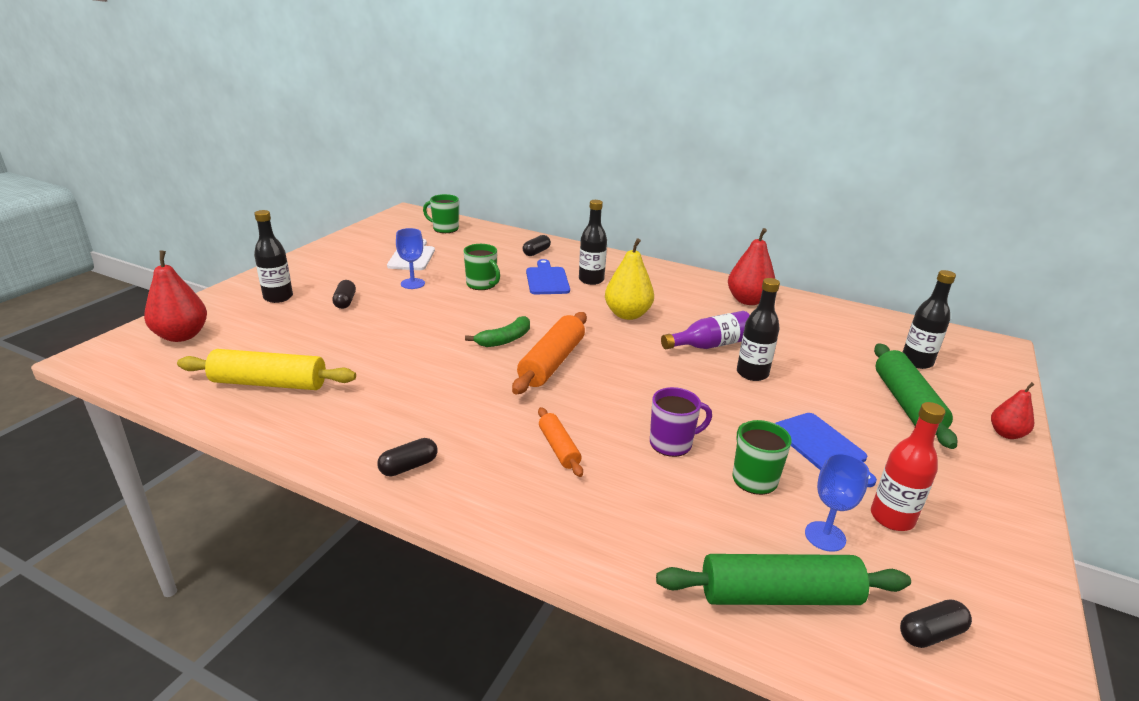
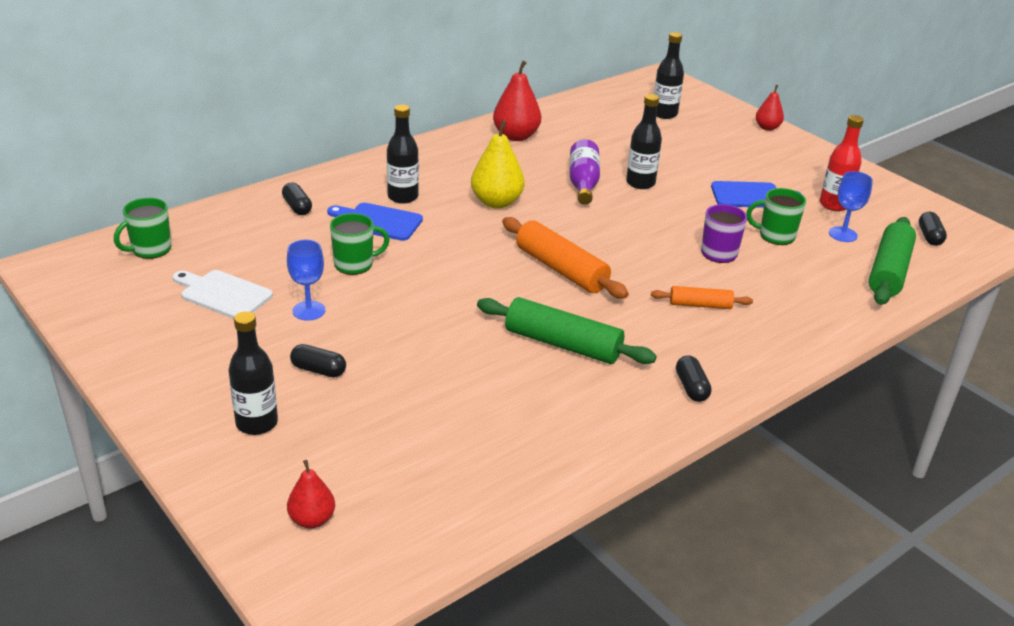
camera: 65 degrees left, 5 degrees up
red pear [144,250,207,342] -> red pear [287,460,335,529], size x0.60
yellow rolling pin [177,349,356,390] -> none
green banana [465,316,530,347] -> none
green rolling pin [874,343,958,449] -> green rolling pin moved to [477,297,657,364]

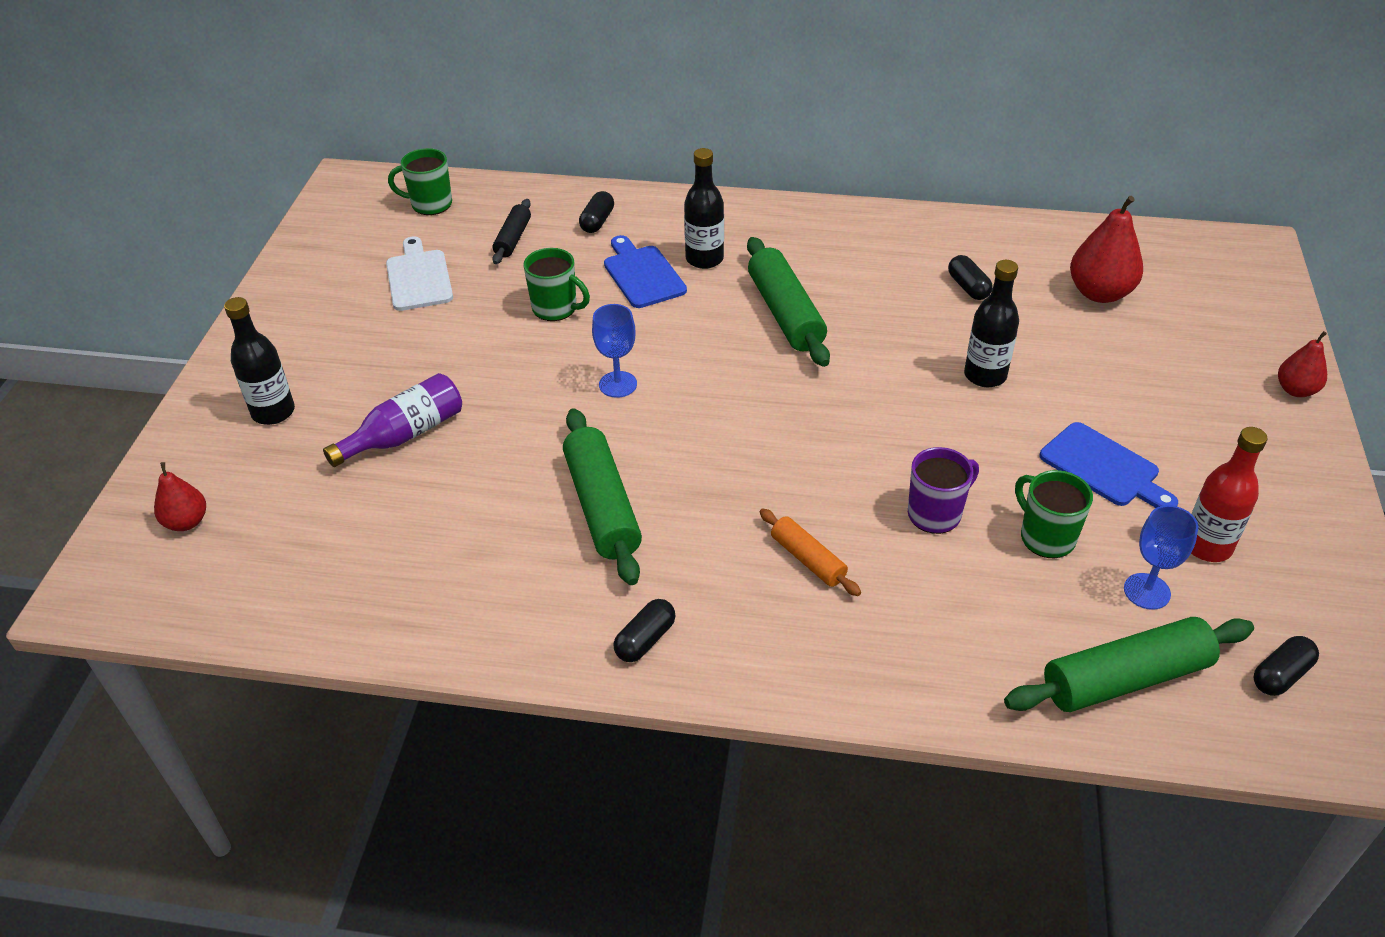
camera: 50 degrees right, 10 degrees up
blue goblet [287,240,325,321] -> blue goblet moved to [592,304,637,398]
black capsule [290,344,346,378] -> black capsule moved to [948,255,993,300]
yellow pear [471,120,525,209] -> green rolling pin [747,237,830,367]
red pear [493,61,541,141] -> red pear moved to [1070,196,1143,303]
orange rolling pin [502,217,629,299] -> none
purple bottle [570,139,600,205] -> purple bottle moved to [323,373,462,467]
black bottle [654,32,684,119] -> none
none -> black rolling pin [492,199,531,264]

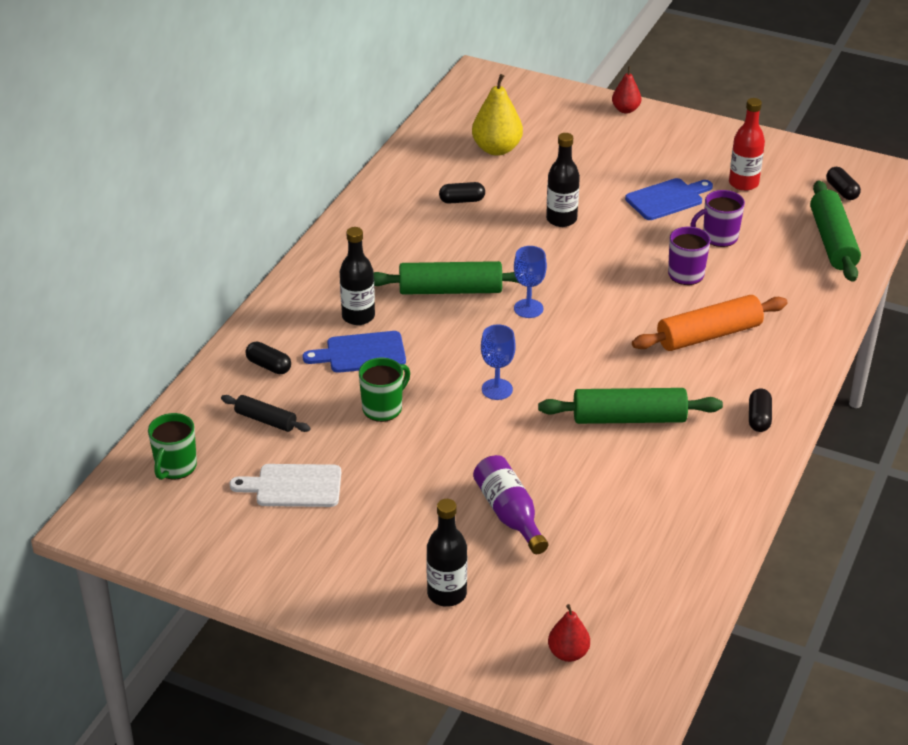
camera: 75 degrees left, 5 degrees down
black capsule [613,599,676,662] -> black capsule turned 45 degrees clockwise [749,389,772,432]
orange rolling pin [760,508,861,596] -> orange rolling pin [632,295,788,351], size x1.78
green mug [1015,470,1093,558] -> purple mug [690,190,745,247]
red pear [1070,196,1143,303] -> yellow pear [472,74,523,156]
blue goblet [1124,505,1198,610] -> blue goblet moved to [514,246,547,318]

